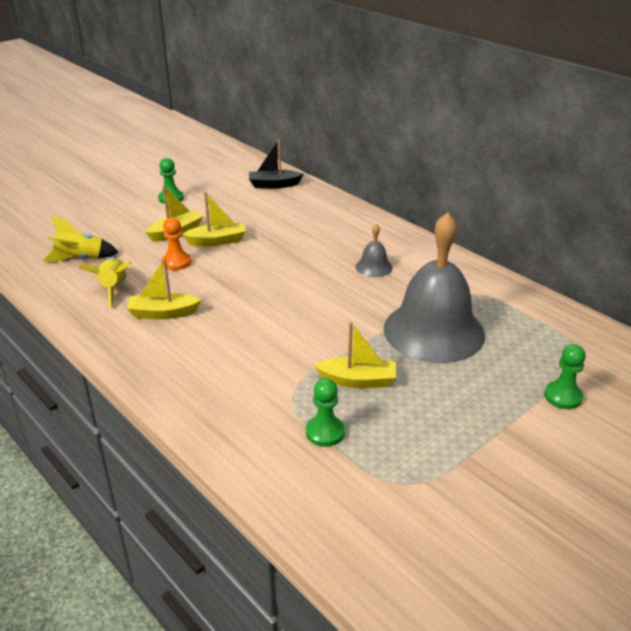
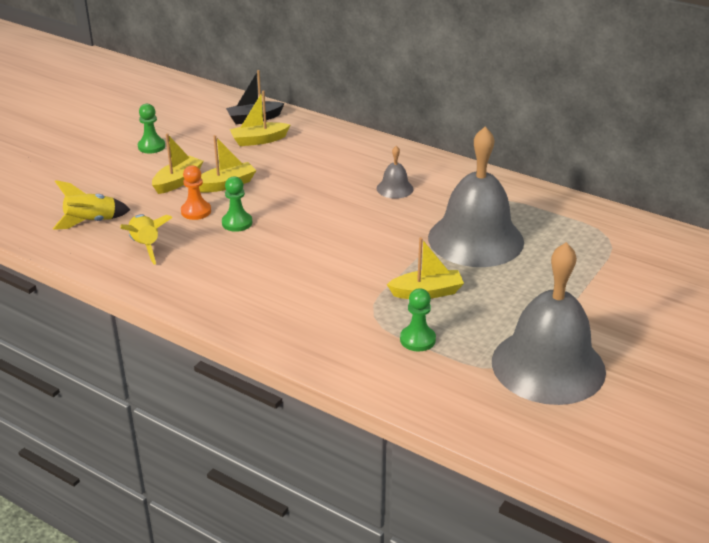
camera: 15 degrees left, 0 degrees up
yellow boat [127,258,201,319] -> yellow boat moved to [230,90,290,146]
green pawn [544,344,586,409] -> green pawn moved to [222,176,252,232]
none -> grey bell [492,242,606,405]

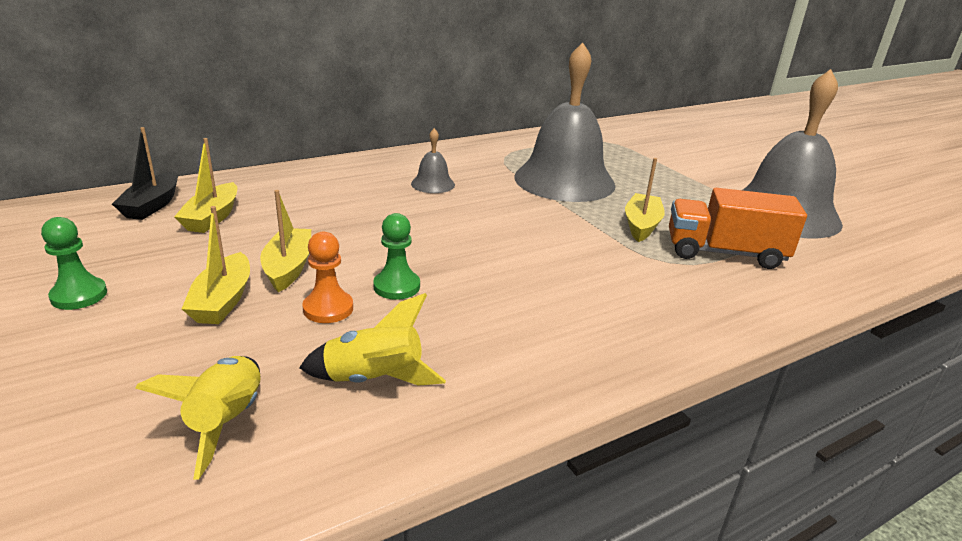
camera: 65 degrees left, 5 degrees down
yellow boat [152,133,203,194] -> yellow boat turned 150 degrees counterclockwise [182,206,250,324]
green pawn [400,288,436,351] -> orange truck [669,188,807,269]

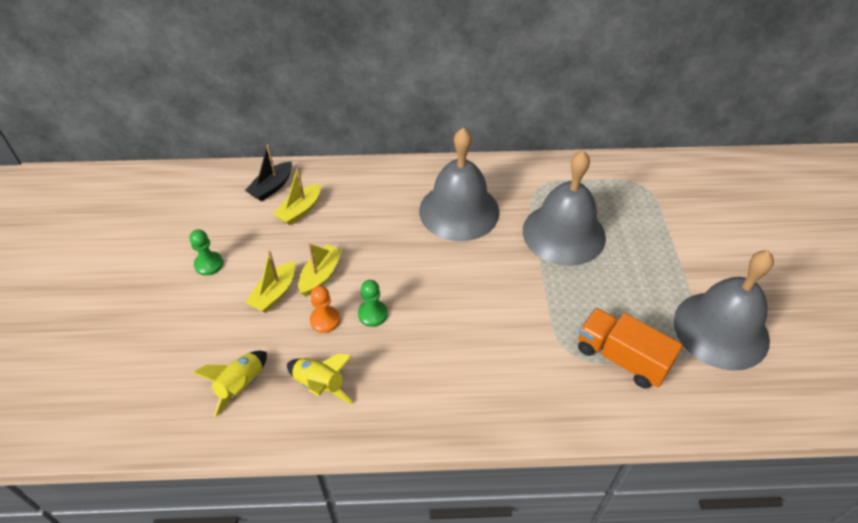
camera: 30 degrees right, 20 degrees up
grey bell [411,128,455,193] -> grey bell [419,127,500,241], size x2.40
yellow boat [625,158,665,242] -> none

